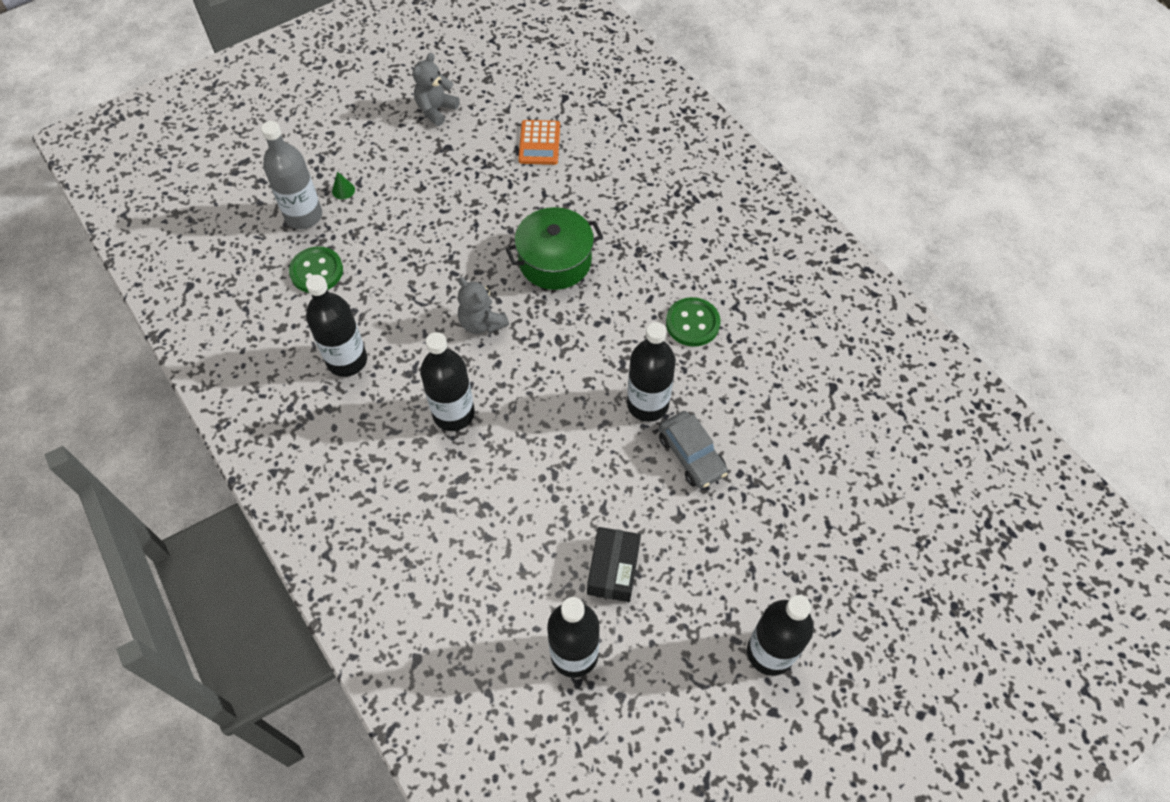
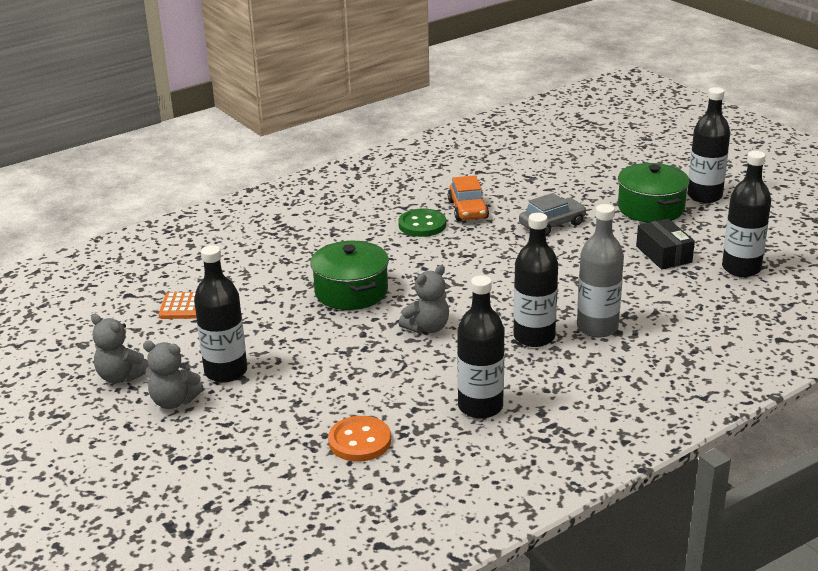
camera: 90 degrees left, 30 degrees down
grey bottle [261,121,322,229] -> grey bottle moved to [577,204,624,338]
green button [289,246,343,293] -> orange button [328,416,391,462]
green cone [332,171,355,199] -> none
black box [587,527,641,602] -> black box turned 60 degrees clockwise [636,219,695,269]
black bottle [627,322,676,422] -> black bottle moved to [194,245,247,383]
none -> grey teddy bear [143,340,204,409]
none -> orange car [448,175,489,221]
none -> green pot [618,163,690,223]

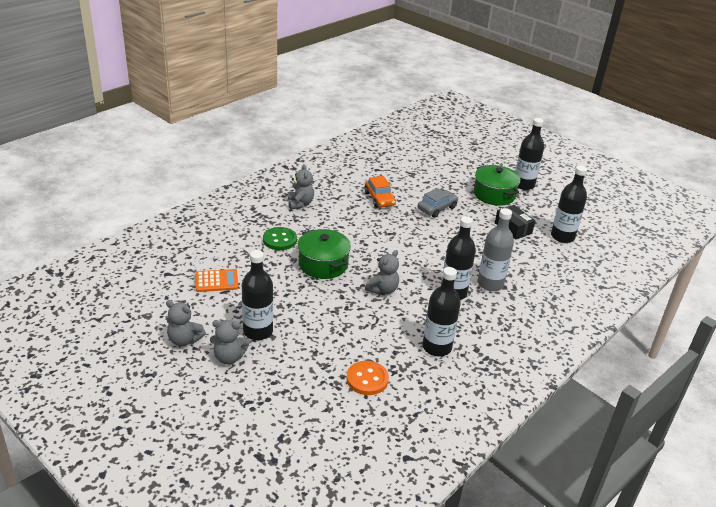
camera: 15 degrees left, 5 degrees up
green button [398,208,446,237] -> green button moved to [263,227,297,250]
none -> grey teddy bear [288,164,314,210]

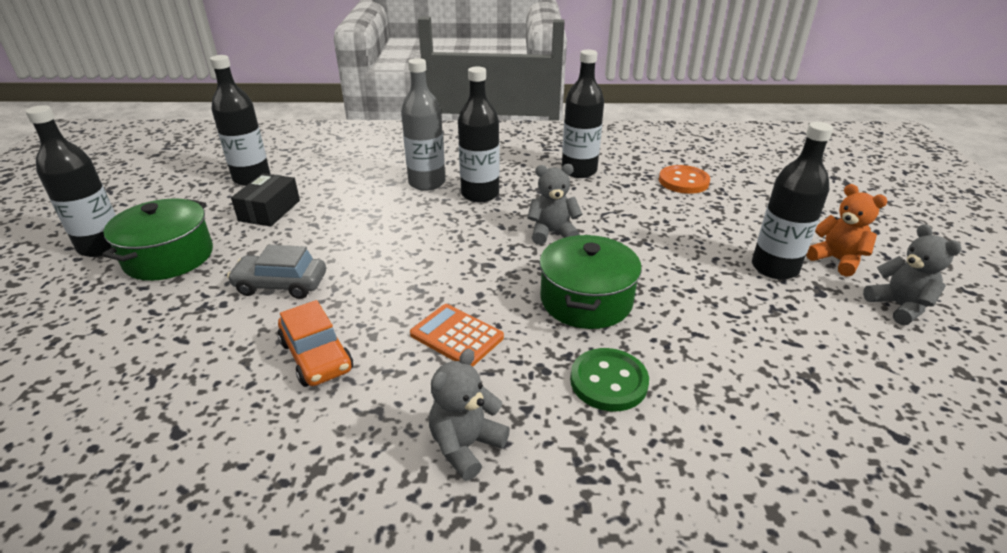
camera: 130 degrees left, 0 degrees up
orange calculator [195,269,239,292] -> orange calculator moved to [410,304,504,367]
grey teddy bear [210,320,250,364] -> orange teddy bear [806,184,888,277]
orange car [364,176,396,208] -> orange car turned 120 degrees clockwise [278,300,353,387]

